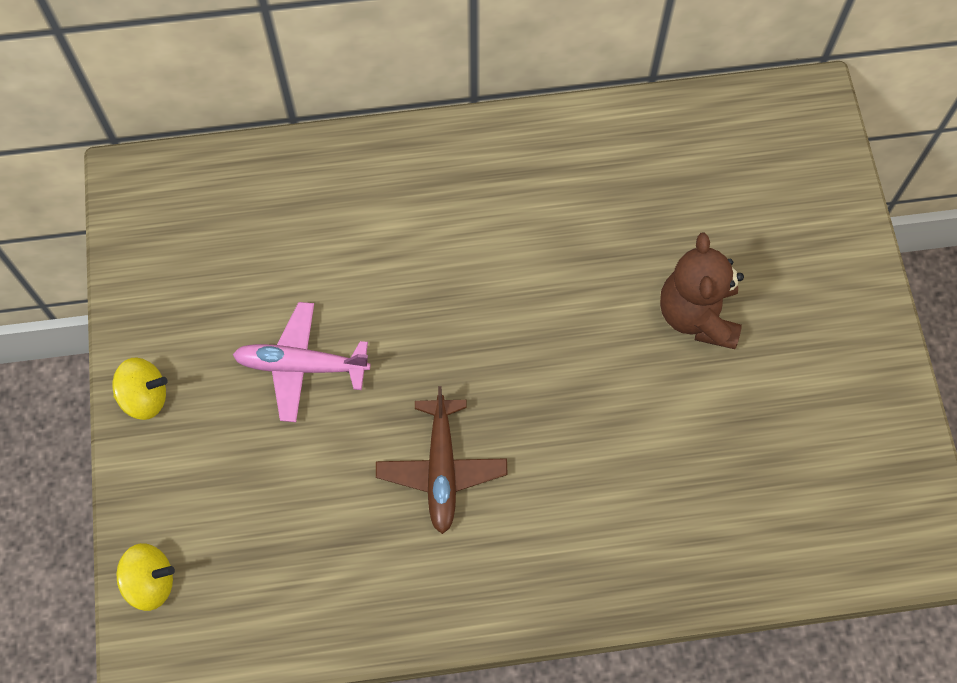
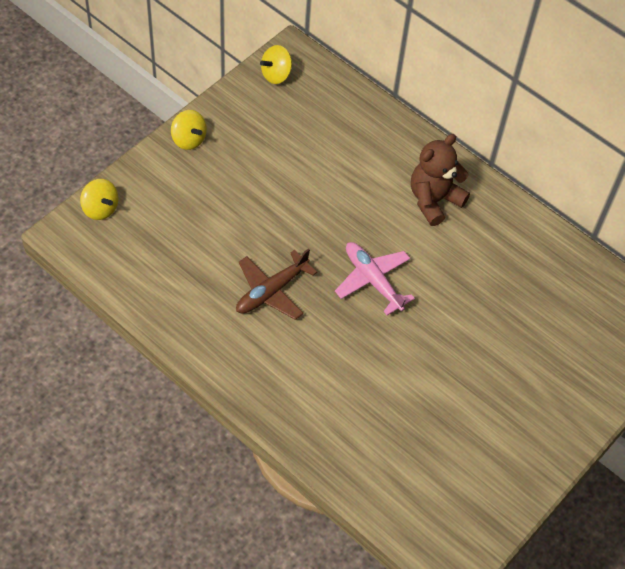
camera: 45 degrees right, 10 degrees down
pink plane [233,302,370,422] -> pink plane moved to [335,242,415,315]
brown teddy bear [660,233,744,349] -> brown teddy bear moved to [411,134,470,226]
none -> yellow spinning top [260,45,292,84]

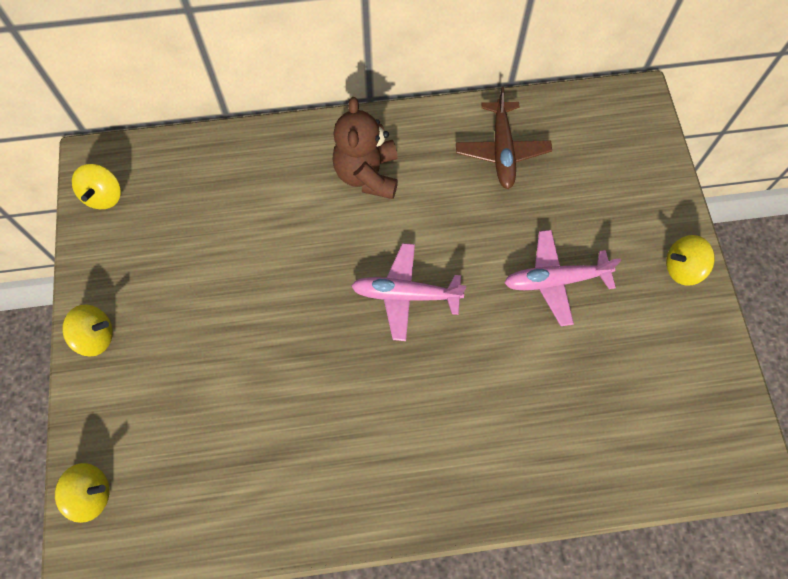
camera: 45 degrees left, 10 degrees up
brown plane [236,248,317,320] -> brown plane moved to [456,87,552,189]
none -> pink plane [504,230,621,326]
none -> yellow spinning top [666,235,715,286]

